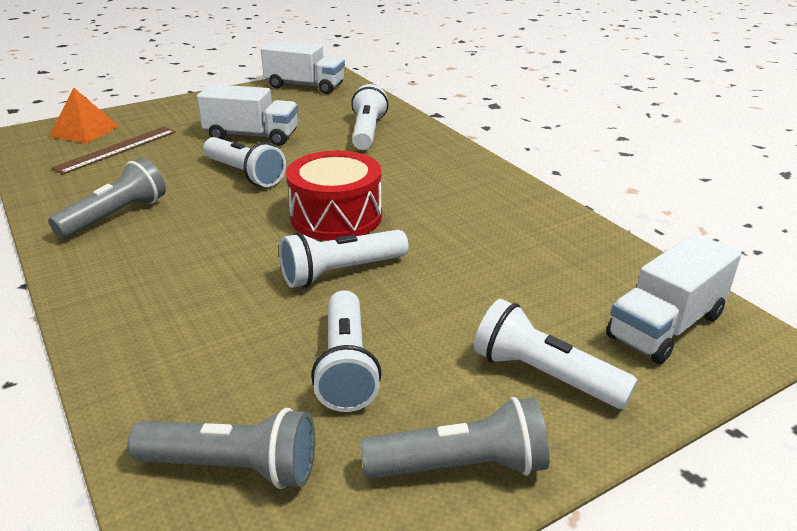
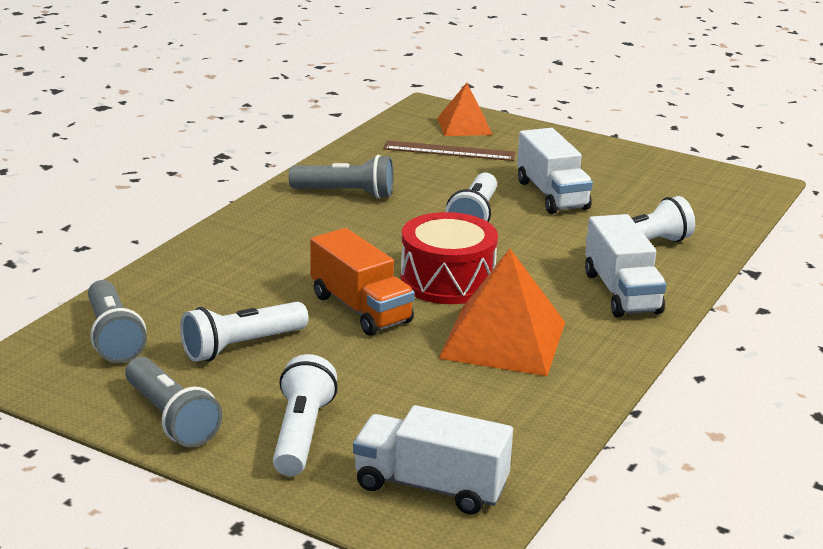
camera: 60 degrees right, 5 degrees down
white truck [261,41,345,94] -> white truck moved to [585,214,667,317]
white flashlight [279,230,409,288] -> orange truck [310,228,415,336]
none -> orange pyramid [438,248,565,376]

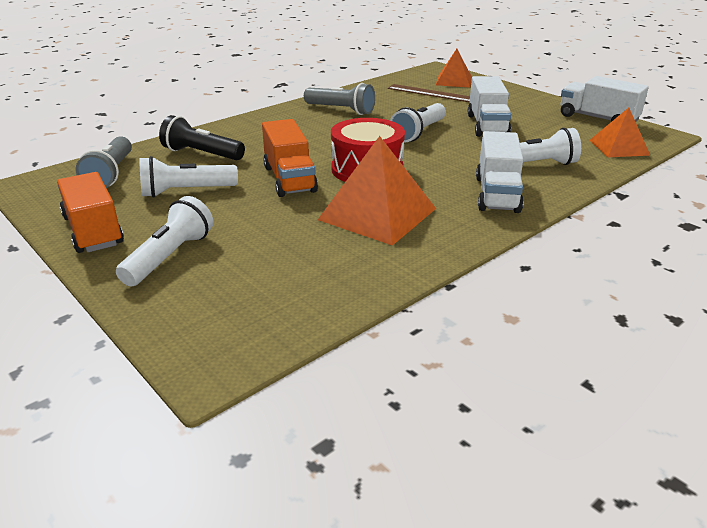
camera: 20 degrees right, 5 degrees up
grey flashlight [125,357,222,447] -> orange truck [57,172,124,253]
white truck [353,405,513,514] -> white truck moved to [561,76,649,122]
none -> black flashlight [159,115,245,160]
none -> orange pyramid [589,108,650,157]

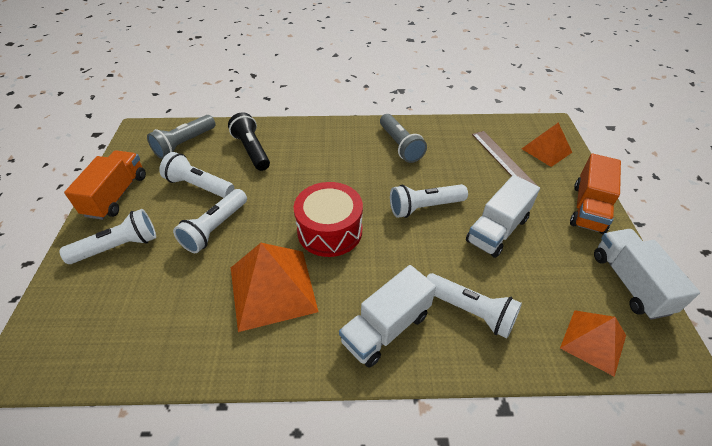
camera: 40 degrees right, 15 degrees up
orange truck [262,119,318,197] -> orange truck moved to [570,154,621,234]
none -> white flashlight [173,189,247,253]

